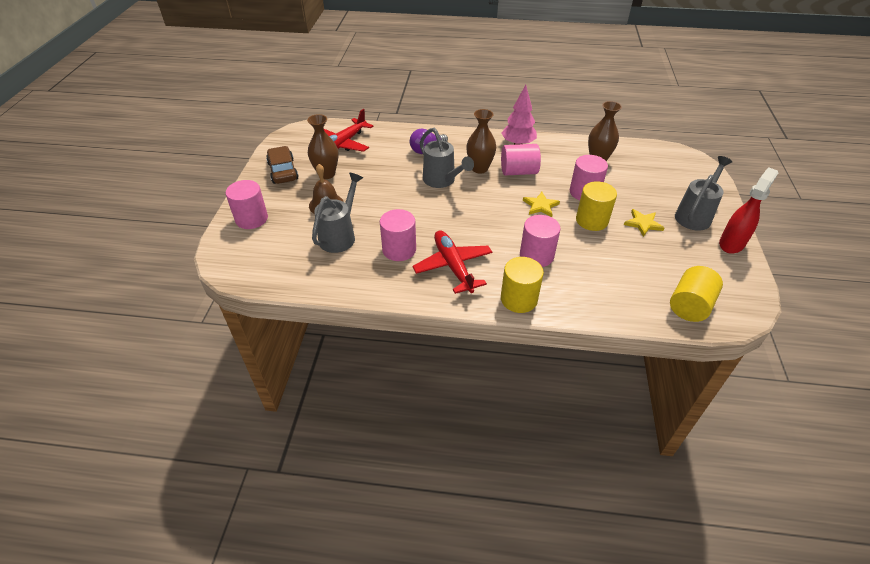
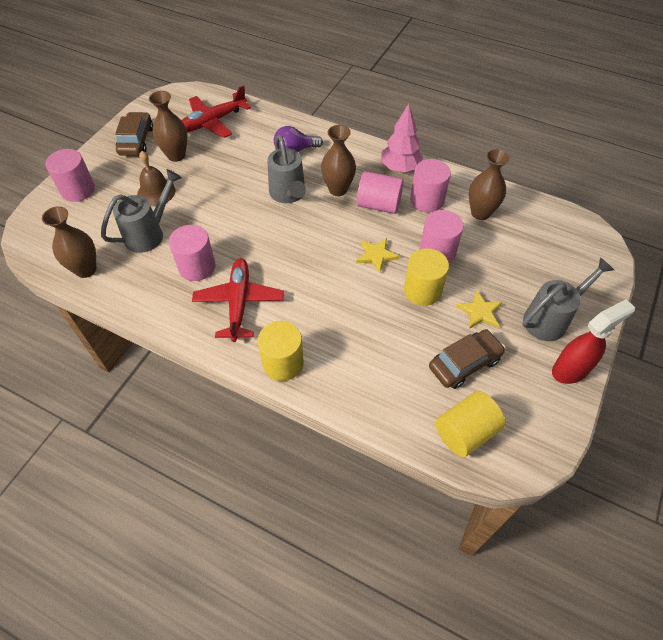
camera: 20 degrees right, 10 degrees up
pink cylinder [520,215,561,267] -> pink cylinder moved to [410,159,451,212]
none -> brown vase [42,206,97,278]
none -> brown car [429,329,505,389]

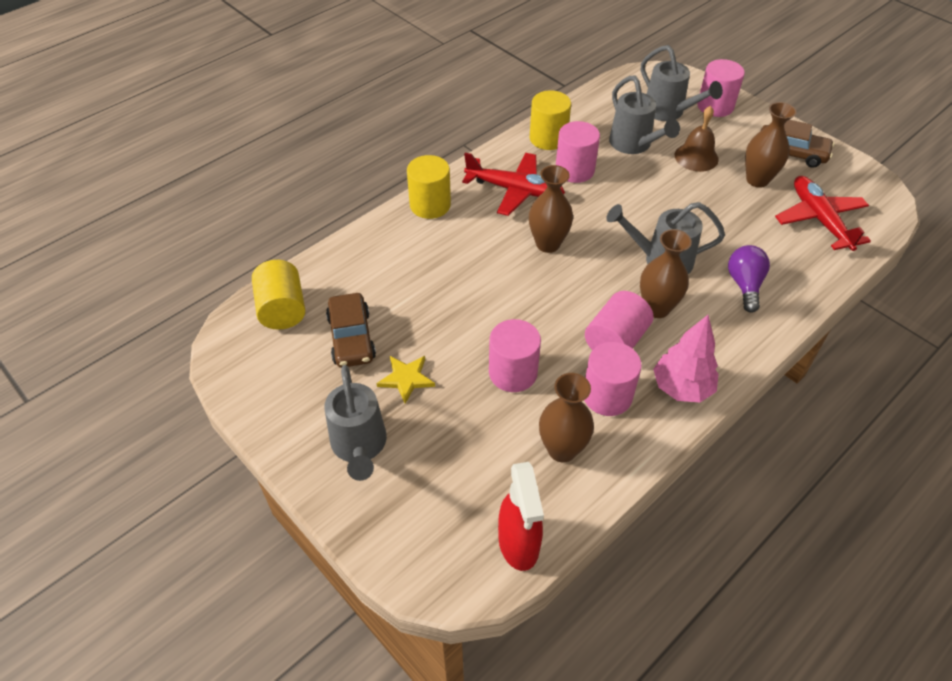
camera: 110 degrees right, 5 degrees down
brown vase [42,206,97,278] -> brown vase moved to [529,165,573,253]
yellow star [356,238,399,273] -> none
yellow cylinder [404,248,449,306] -> yellow cylinder moved to [530,90,571,150]
red spray bottle [552,299,635,384] -> red spray bottle moved to [498,462,544,571]
none -> grey watering can [641,45,723,121]

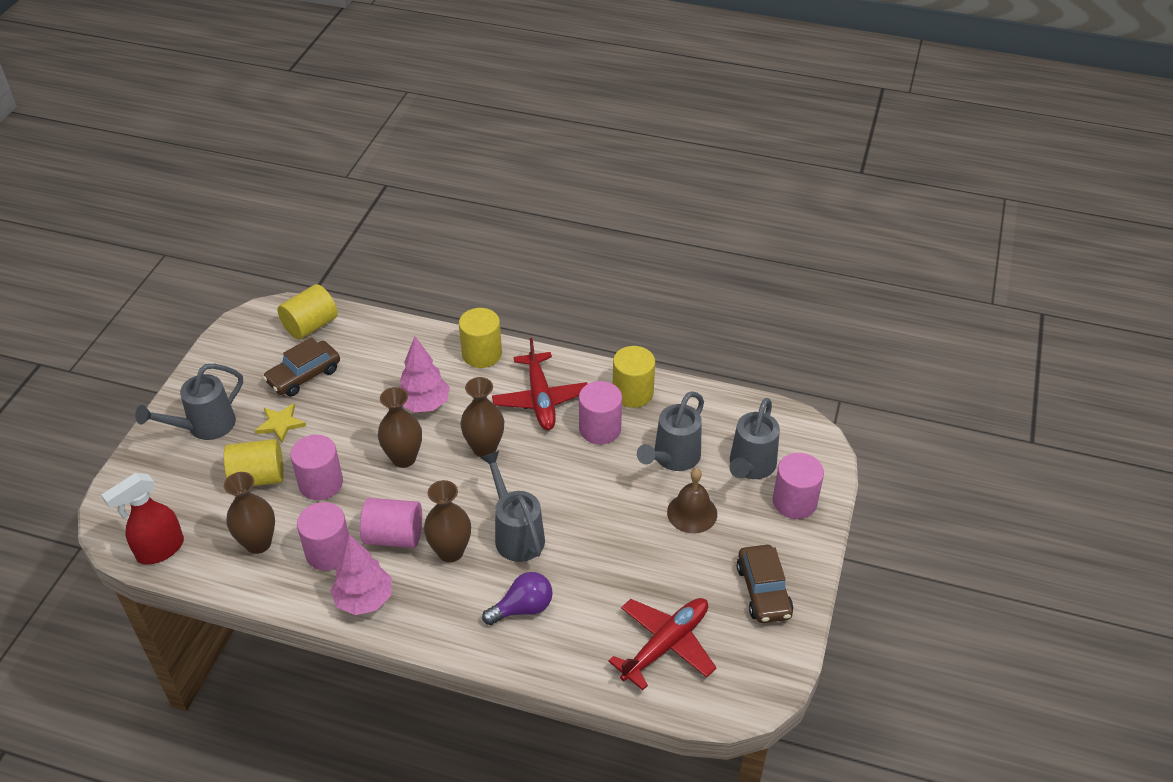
camera: 60 degrees right, 5 degrees down
brown vase [745,102,797,188] -> brown vase moved to [378,387,422,468]
none -> yellow cylinder [224,439,284,486]
none -> pink tree [399,337,450,412]

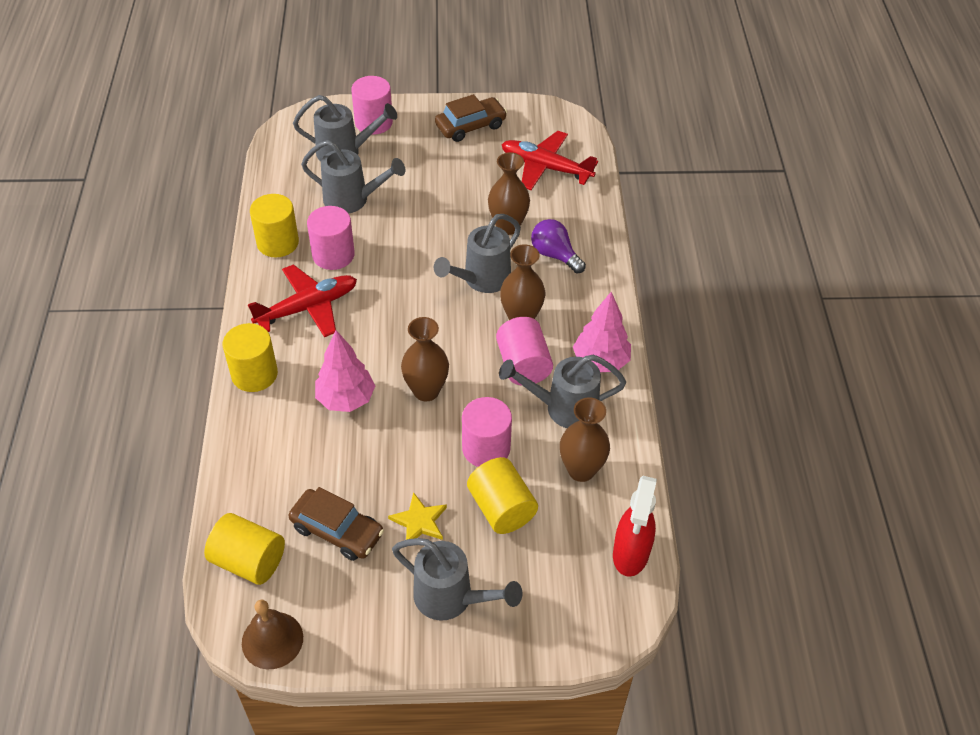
camera: 110 degrees left, 5 degrees up
red spray bottle [101,473,184,565] -> red spray bottle turned 75 degrees clockwise [613,476,657,577]
pink cylinder [297,502,349,571] -> grey watering can [499,355,626,428]
brown vase [460,377,504,457] -> brown vase moved to [488,152,530,235]
brown bell [667,468,717,533] -> brown bell moved to [242,600,303,669]

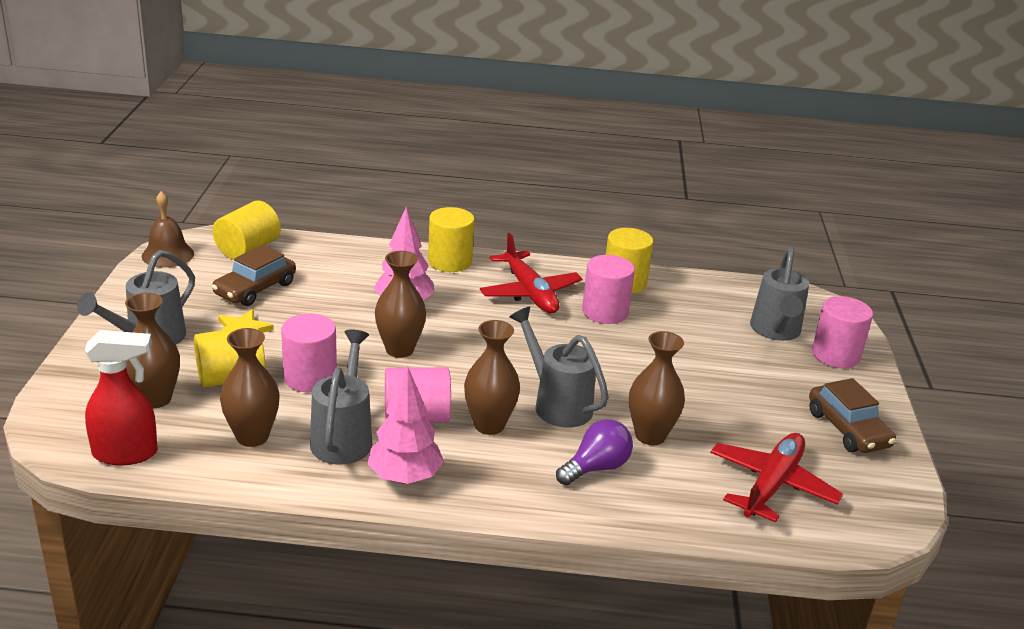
camera: 95 degrees right, 20 degrees down
grey watering can [301,140,405,214] -> none
red spray bottle [613,476,657,577] -> red spray bottle turned 150 degrees clockwise [85,330,158,465]
none -> brown vase [125,293,180,408]

